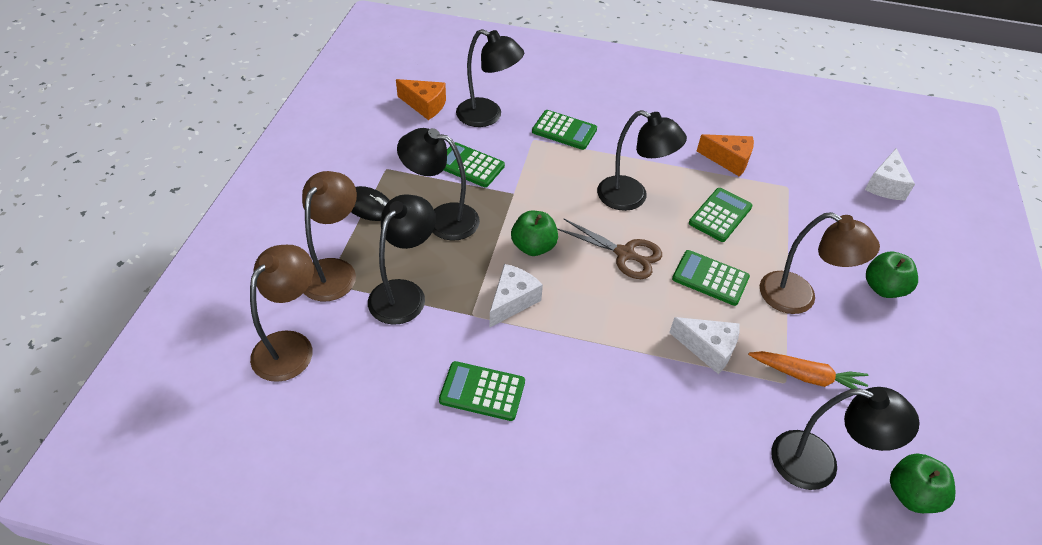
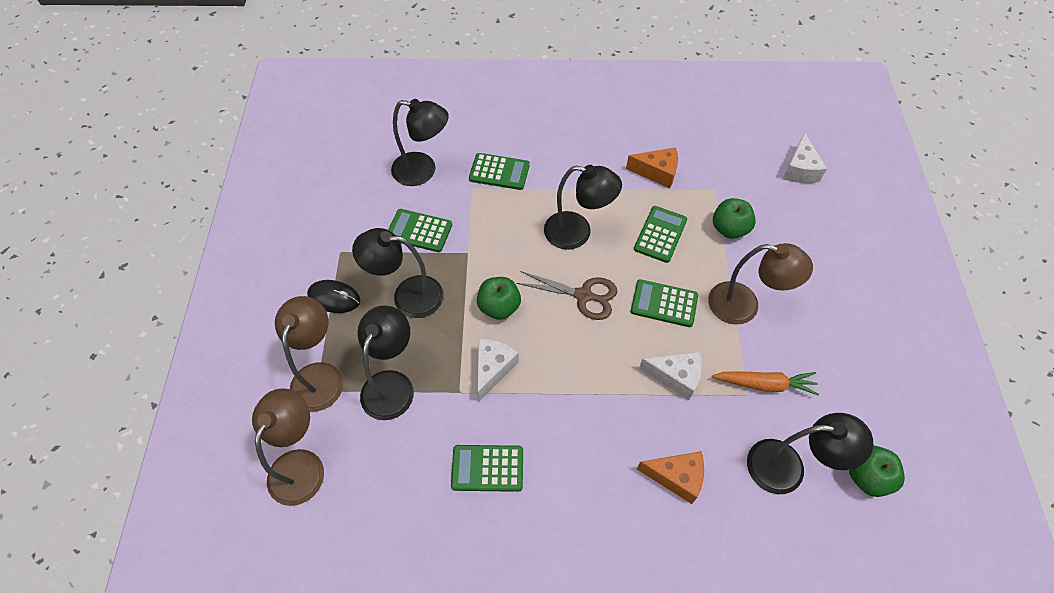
camera: 10 degrees left, 10 degrees up
orange cheese [396,79,446,120] -> orange cheese moved to [637,451,704,504]
green apple [866,252,918,298] -> green apple moved to [713,198,756,239]

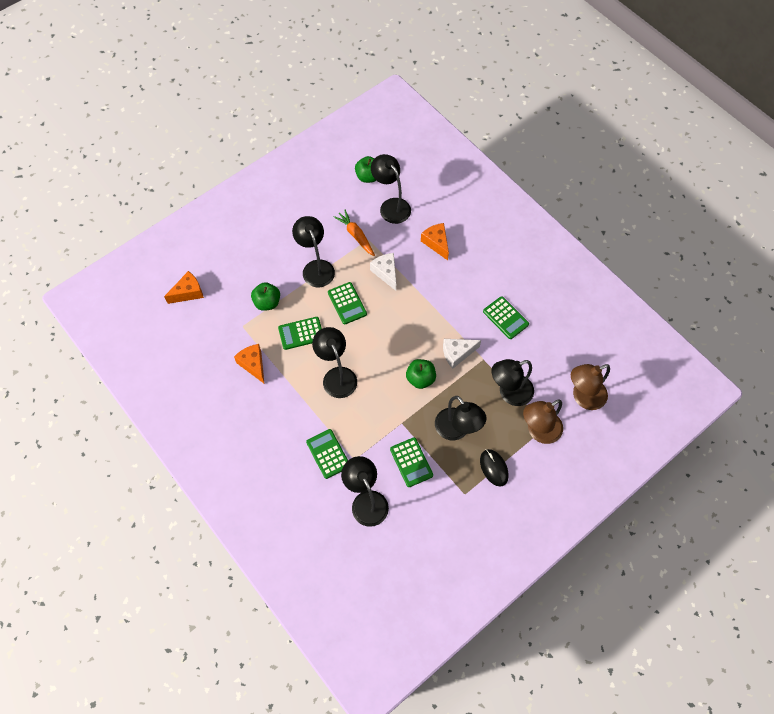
camera: 130 degrees left, 5 degrees up
brown scissors [516,271,618,320] -> none
brown lamp [708,243,813,325] -> black lamp [292,216,335,287]
white cheese [783,133,827,183] -> orange cheese [164,271,204,304]

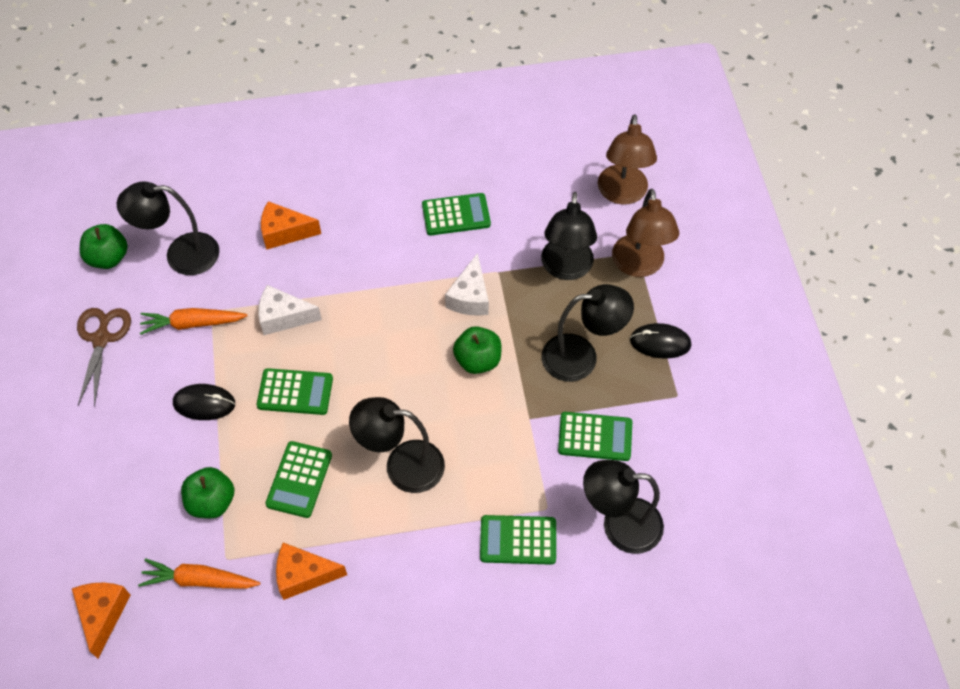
camera: 60 degrees left, 5 degrees down
black lamp [292,216,335,287] -> black mouse [173,384,235,420]
none -> brown scissors [77,308,131,407]
none -> orange carrot [138,558,260,589]

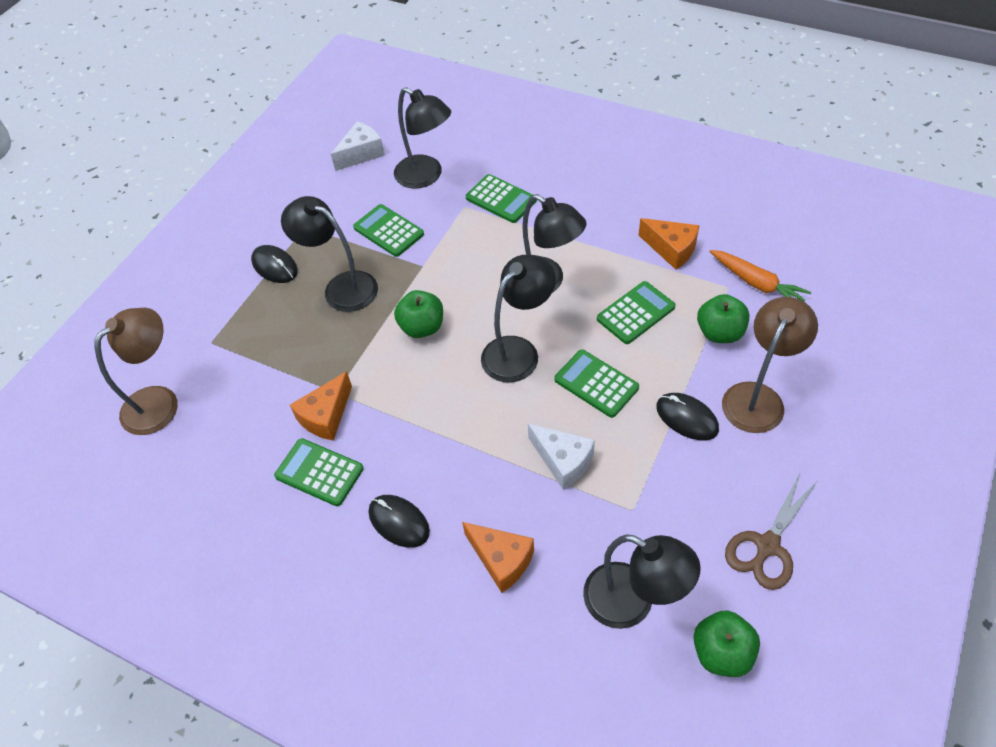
camera: 140 degrees left, 5 degrees down
orange cheese [72,583,131,659] -> orange cheese moved to [290,371,352,441]
orange carrot [140,308,248,335] -> none
white cheese [445,253,489,316] -> white cheese moved to [331,121,385,171]
black lamp [541,192,597,280] -> black lamp moved to [481,255,556,383]
brown lamp [612,189,679,277] -> brown lamp moved to [722,297,818,433]
none -> black mouse [369,495,430,548]

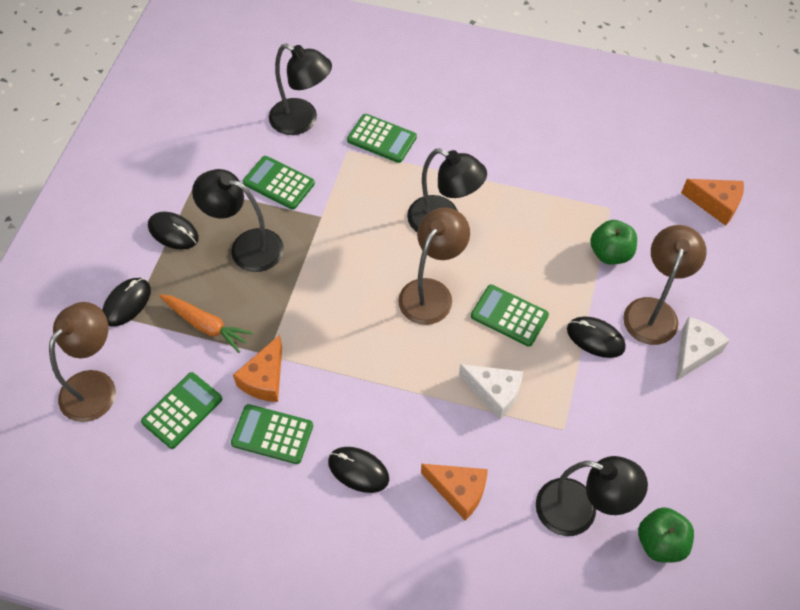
camera: 15 degrees left, 5 degrees up
white cheese [331,121,385,171] -> white cheese moved to [676,317,730,381]
green apple [394,290,443,338] -> none
black lamp [481,255,556,383] -> brown lamp [398,208,470,325]
green calculator [597,281,675,344] -> green calculator moved to [141,372,222,449]
orange cheese [639,218,700,270] -> orange cheese moved to [681,179,744,226]
orange carrot [709,250,811,301] -> orange carrot moved to [159,294,253,353]
brown scissors [725,472,817,590] -> none
none -> black mouse [102,278,151,327]

